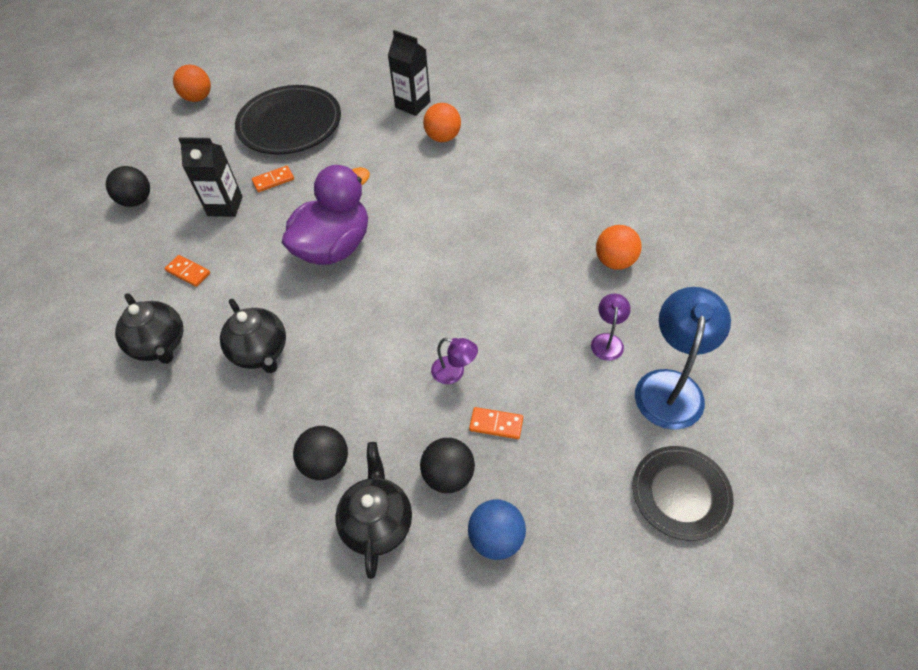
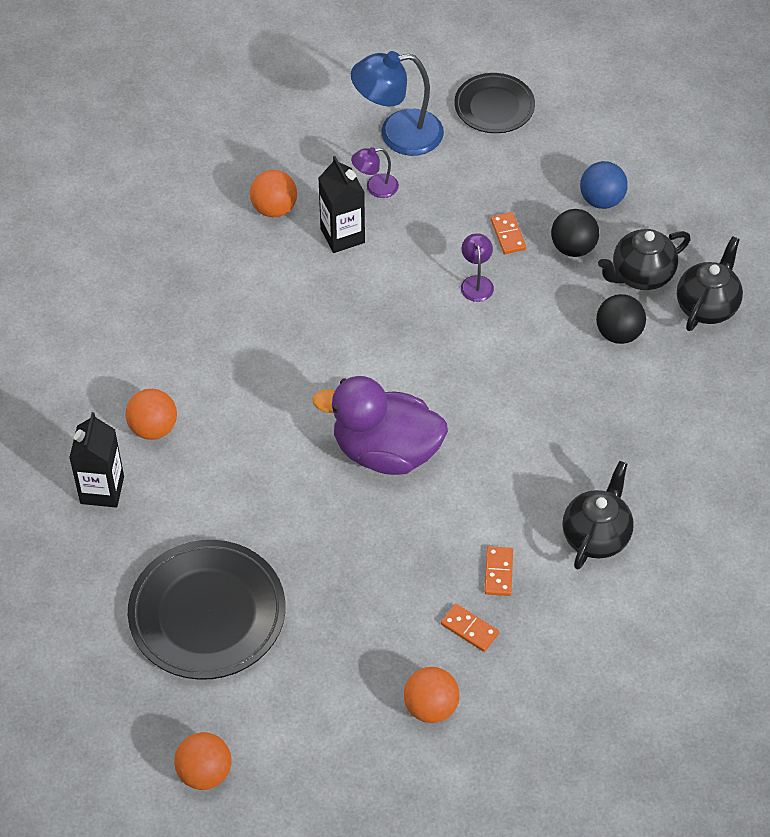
camera: 120 degrees left, 0 degrees up
black ball [106,166,150,207] -> orange ball [404,667,459,723]
black carton [178,137,243,217] -> black carton moved to [318,156,365,253]
black teapot [220,299,286,373] -> black teapot moved to [677,236,743,331]
orange domino [252,166,294,192] -> orange domino moved to [441,604,499,652]

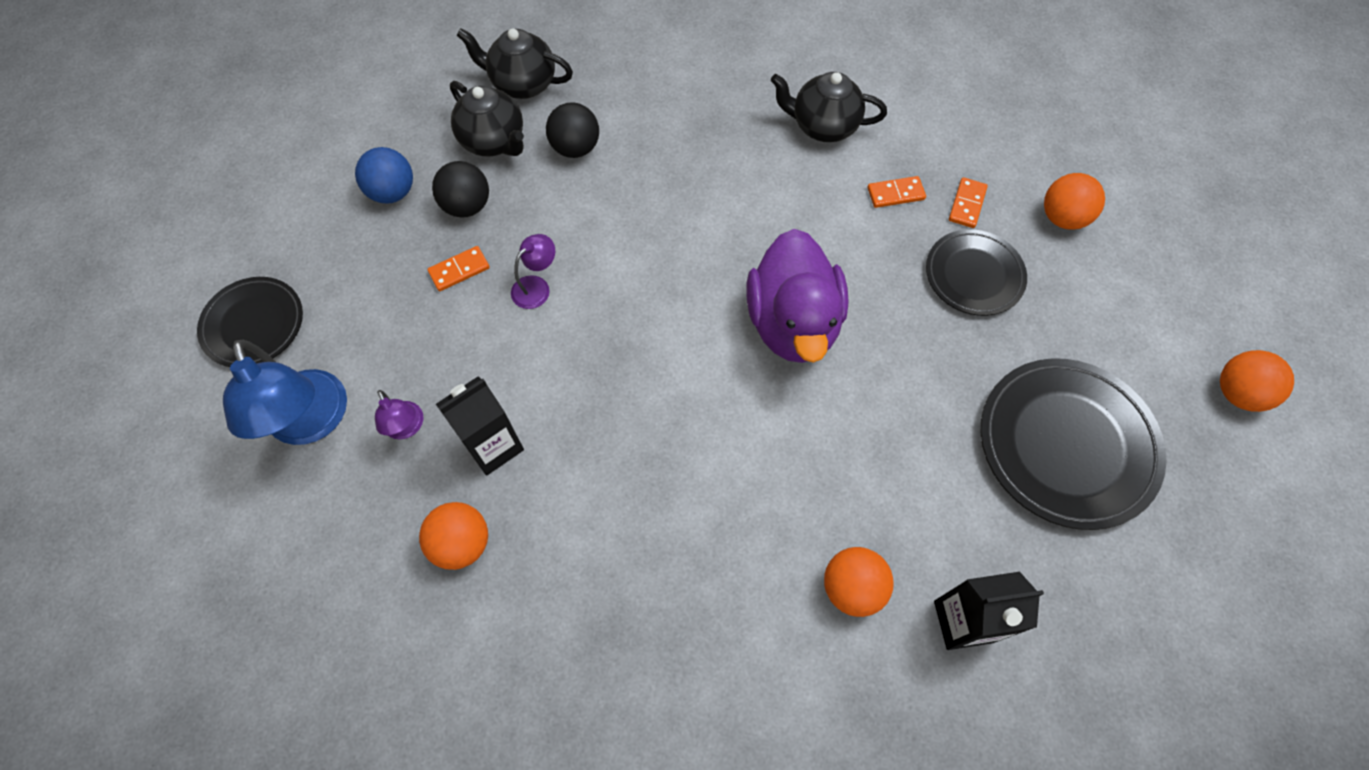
camera: 105 degrees left, 10 degrees up
purple lamp [461,233,494,302] -> purple lamp turned 150 degrees clockwise [511,234,555,309]
none -> black plate [926,229,1027,316]

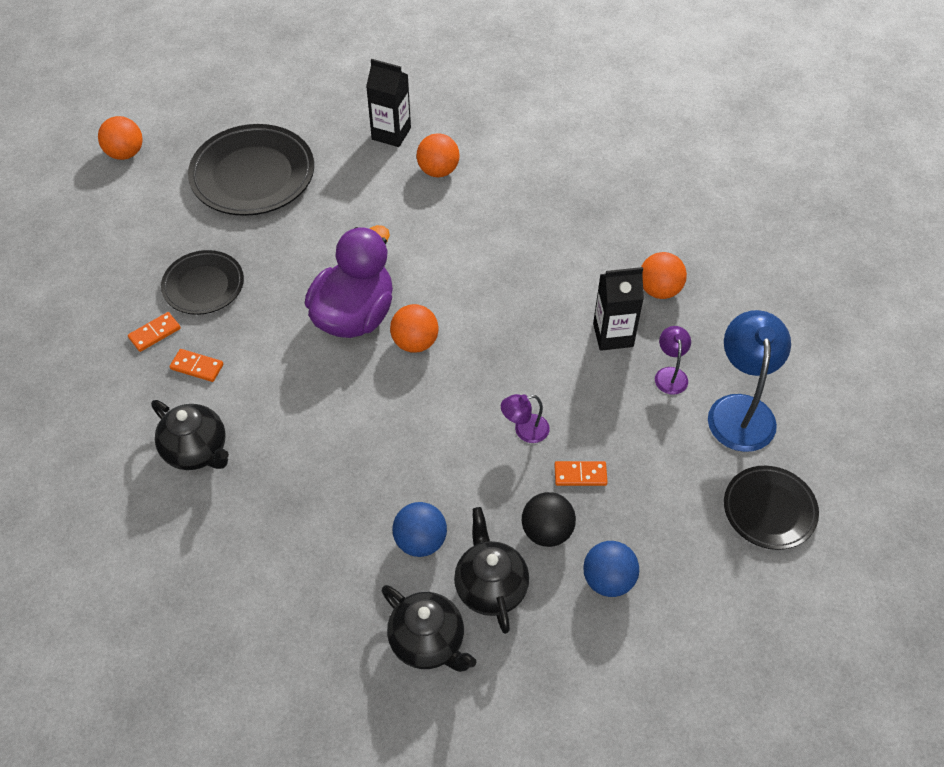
camera: 150 degrees left, 10 degrees down
black ball [546,103,599,158] -> blue ball [392,502,447,557]
orange ball [1044,173,1105,230] -> orange ball moved to [390,304,439,353]

